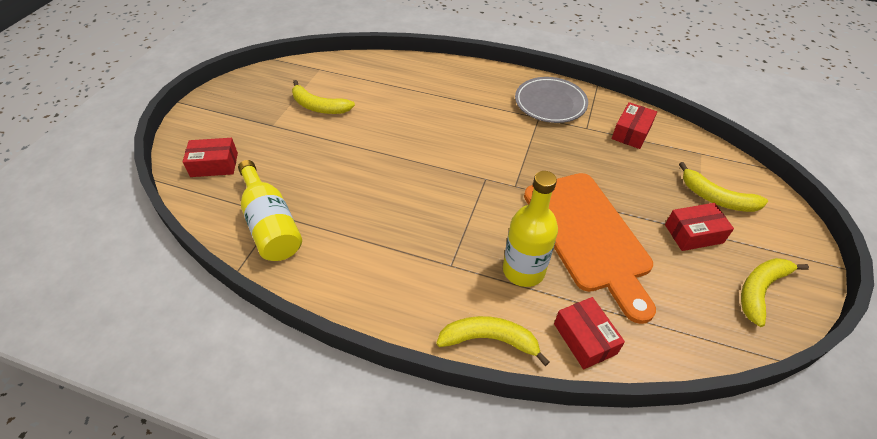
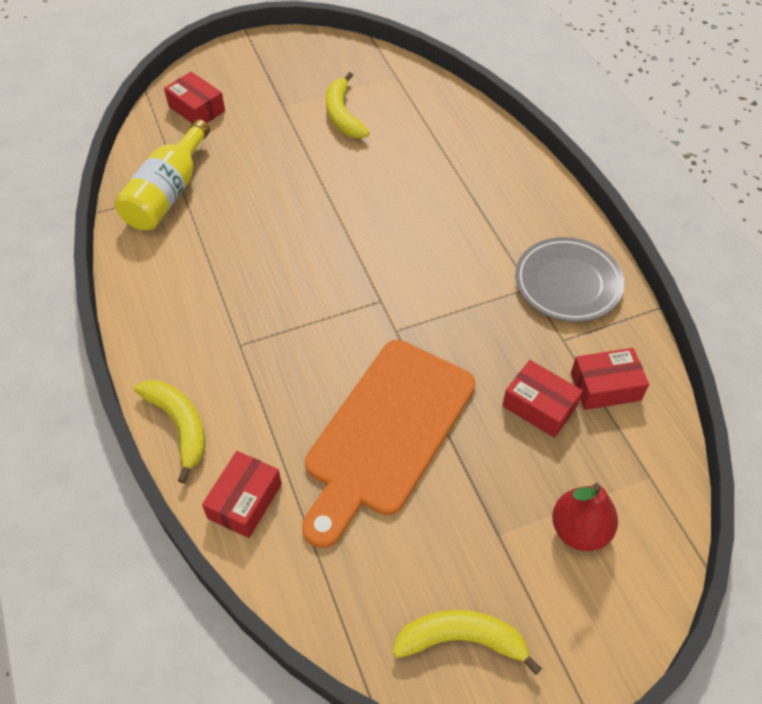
camera: 50 degrees right, 5 degrees up
yellow bottle [503,171,558,287] -> none
red box [665,203,734,251] -> red box moved to [502,360,583,438]
yellow banana [679,162,768,212] -> red pear [552,483,618,551]

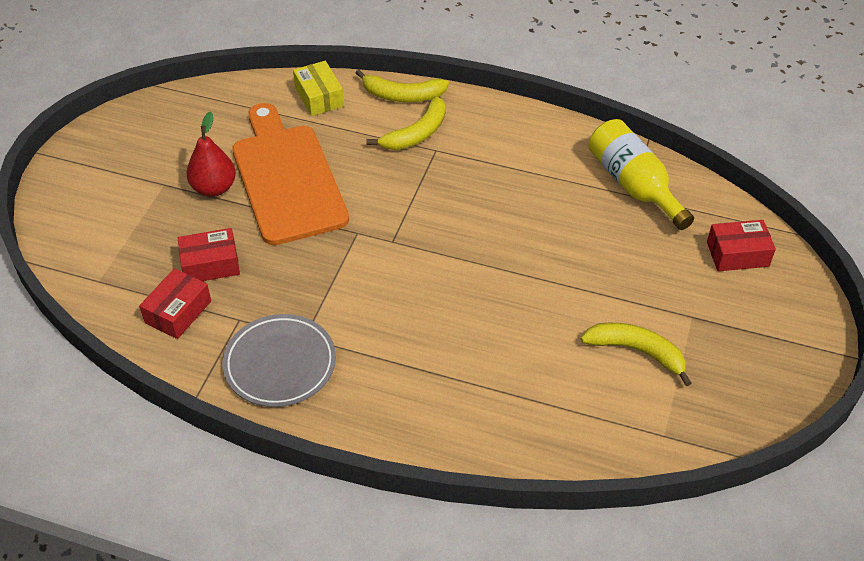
camera: 130 degrees right, 5 degrees down
red box [202,451,282,538] -> yellow box [293,61,344,116]
yellow banana [392,610,542,675] -> yellow banana moved to [366,96,446,150]
red pear [552,483,618,551] -> red pear moved to [186,112,236,197]

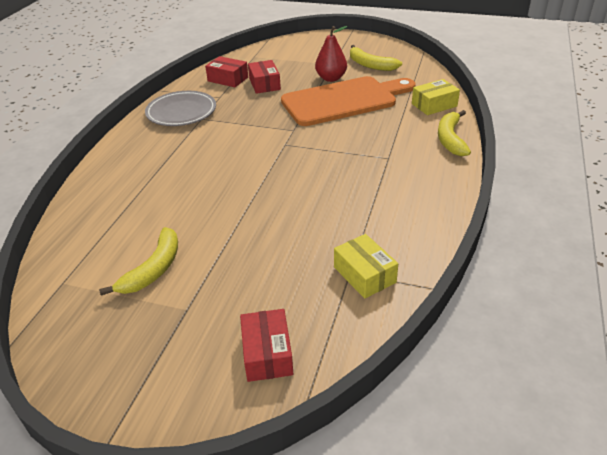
camera: 90 degrees right, 10 degrees down
yellow banana [366,96,446,150] -> yellow banana moved to [350,45,402,71]
yellow bottle [588,119,694,230] -> yellow box [334,234,398,299]

